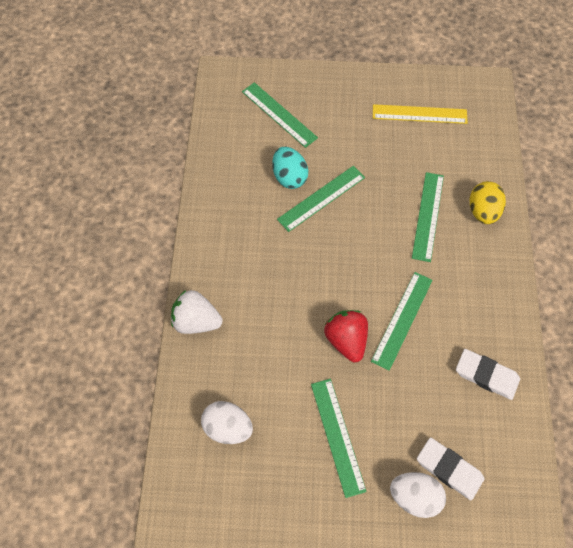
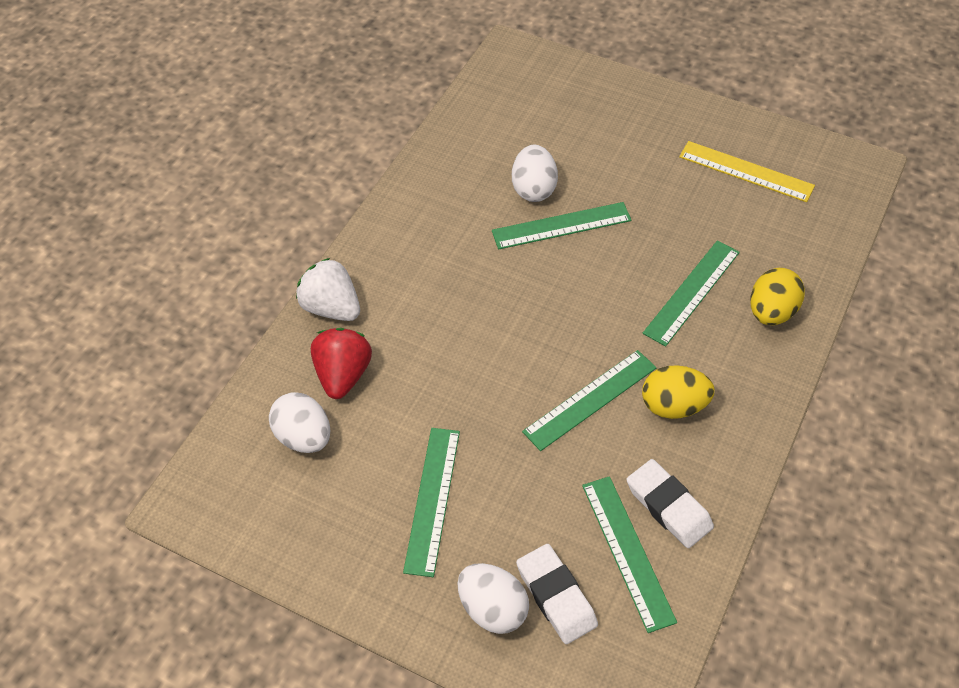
camera: 25 degrees right, 10 degrees down
green ruler [242,82,318,148] -> green ruler moved to [582,476,677,633]
turquoise egg [272,147,308,189] -> white egg [512,145,558,202]
red strawberry [324,310,368,362] -> red strawberry moved to [311,328,372,399]
none -> yellow egg [642,365,715,419]

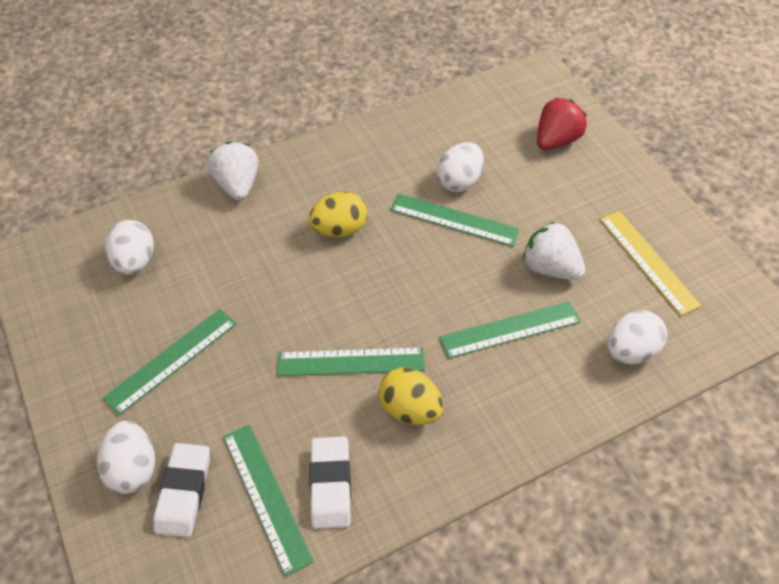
camera: 35 degrees right, 0 degrees up
red strawberry [311,328,372,399] -> red strawberry moved to [537,98,587,151]
green ruler [582,476,677,633] -> green ruler turned 45 degrees counterclockwise [223,424,314,577]
yellow egg [751,268,805,325] -> yellow egg moved to [309,192,367,237]
none -> white strawberry [523,222,585,280]
none -> white egg [607,310,667,364]

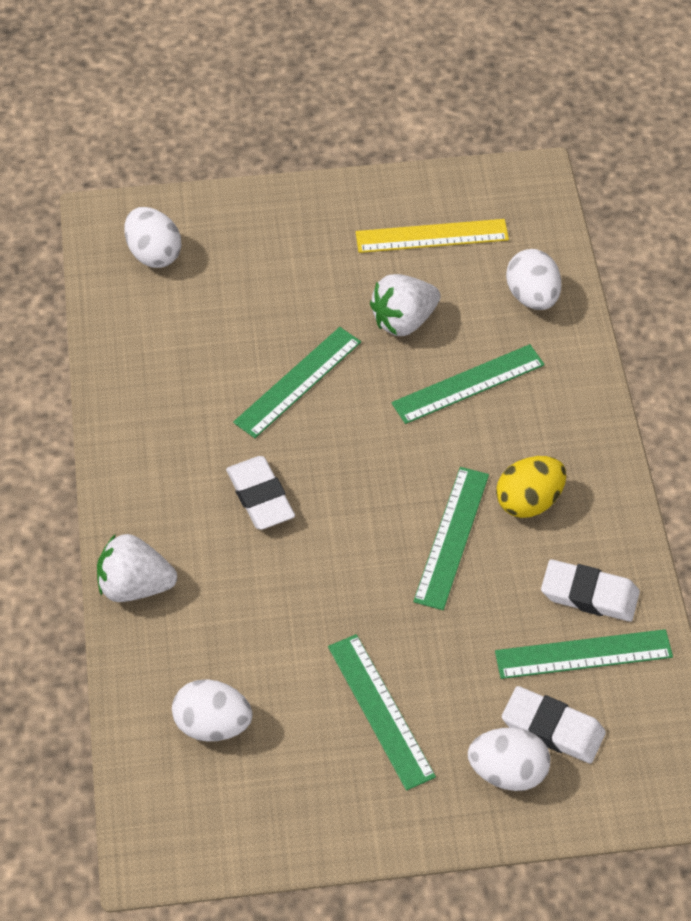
camera: 70 degrees left, 0 degrees up
yellow egg [309,192,367,237] -> white eraser [226,456,295,530]
white egg [436,142,484,192] -> white egg moved to [124,207,182,268]
green ruler [439,301,581,359] -> green ruler turned 60 degrees clockwise [392,344,545,424]
red strawberry [537,98,587,151] -> none

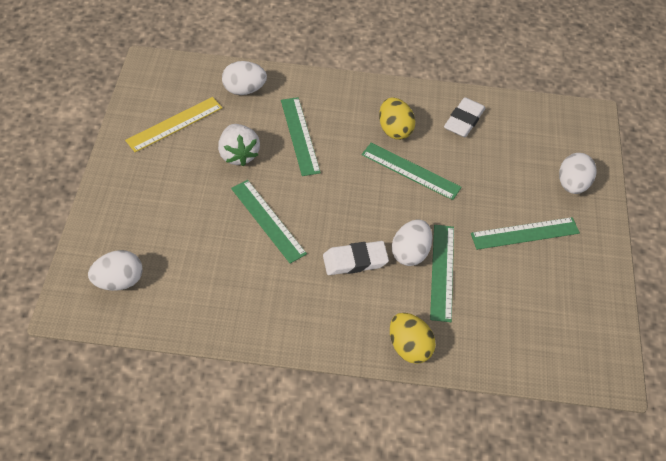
camera: 80 degrees left, 0 degrees up
white strawberry [97,534,177,602] -> yellow egg [390,313,436,364]
white egg [172,679,253,741] -> white egg moved to [392,219,432,266]
yellow ruler [356,219,509,253] -> yellow ruler turned 45 degrees clockwise [125,97,222,152]
green ruler [495,629,673,679] -> green ruler moved to [430,225,454,322]
white eraser [502,686,606,763] -> none

